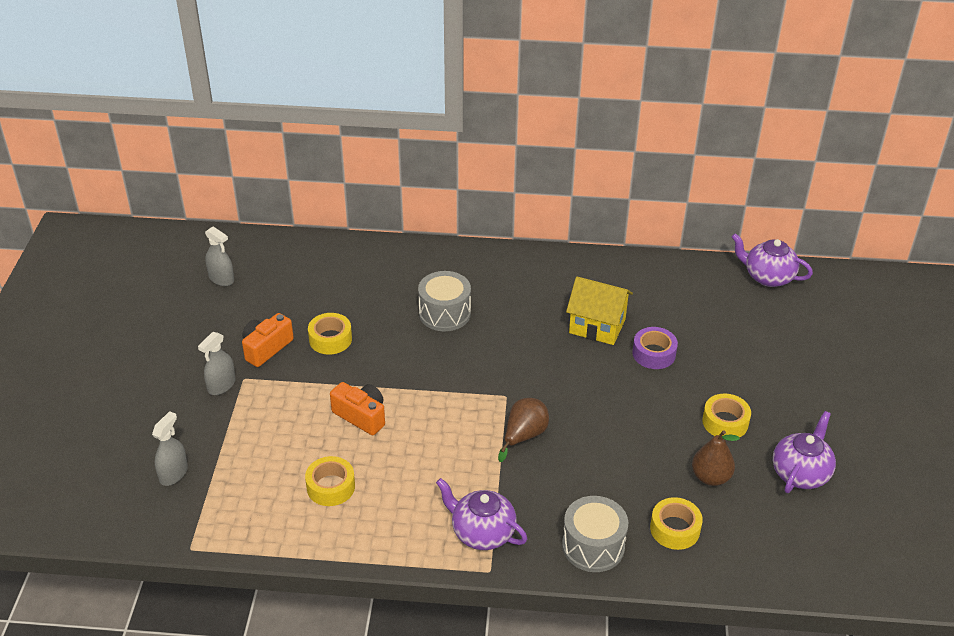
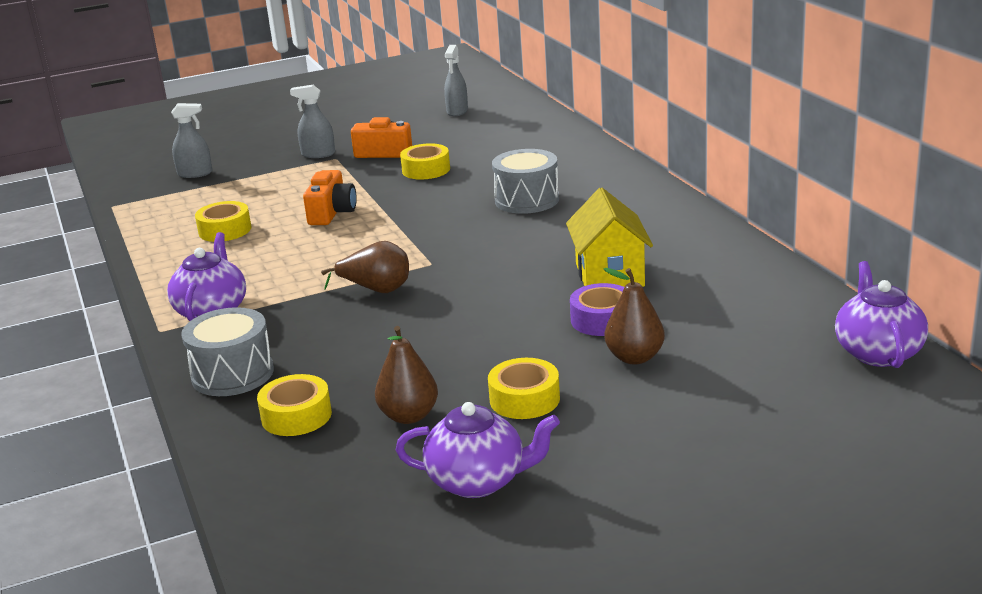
camera: 65 degrees right, 15 degrees down
none -> brown pear [604,268,665,364]

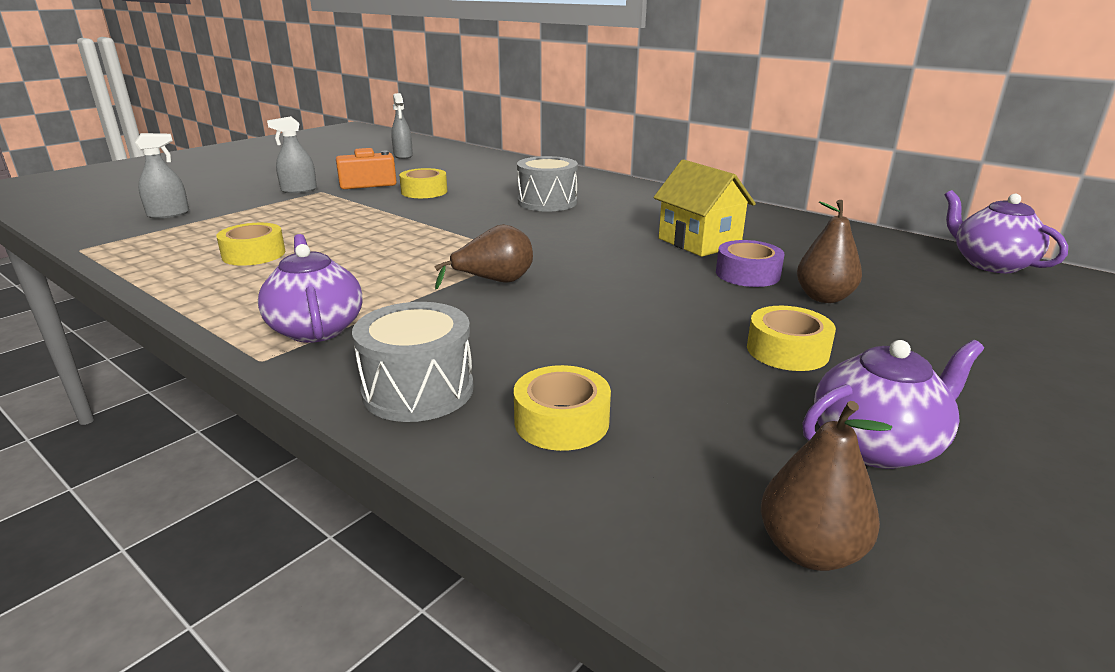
camera: 30 degrees left, 0 degrees up
orange camera [303,170,357,225] -> none
brown pear [375,326,438,424] -> brown pear moved to [761,401,892,571]

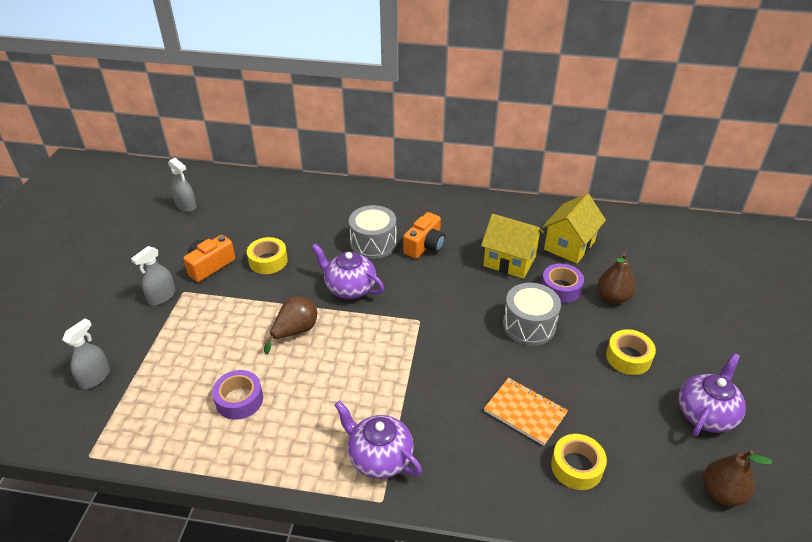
camera: 30 degrees left, 15 degrees up
yellow tape [216,223,285,266] -> purple tape [212,370,263,420]
grey drum [352,302,474,422] -> grey drum moved to [503,283,561,346]
brown pear [434,224,533,289] -> brown pear moved to [264,296,317,354]
purple teapot [945,190,1068,273] -> purple teapot moved to [312,243,384,299]
none -> orange camera [403,212,445,259]
none -> orange notebook [484,378,568,446]
none -> yellow house [542,194,606,264]

